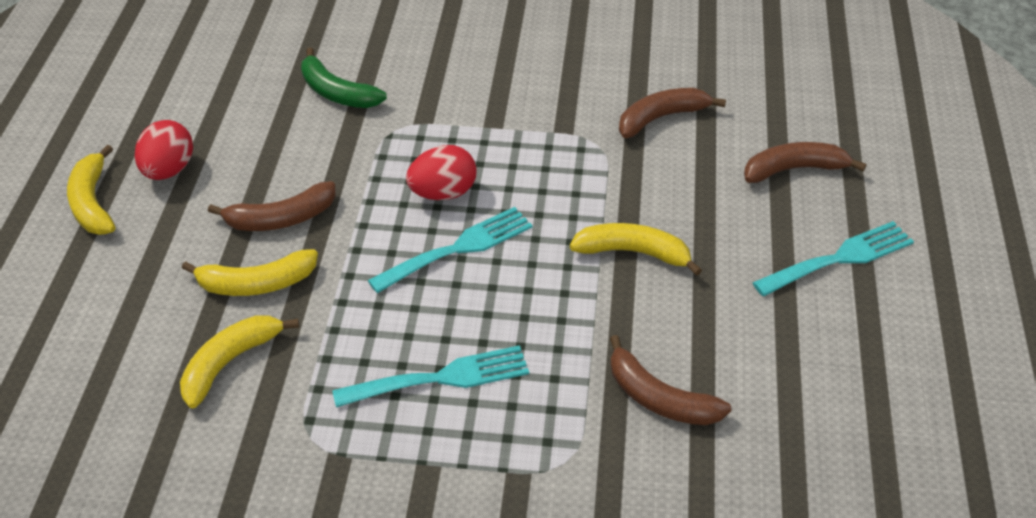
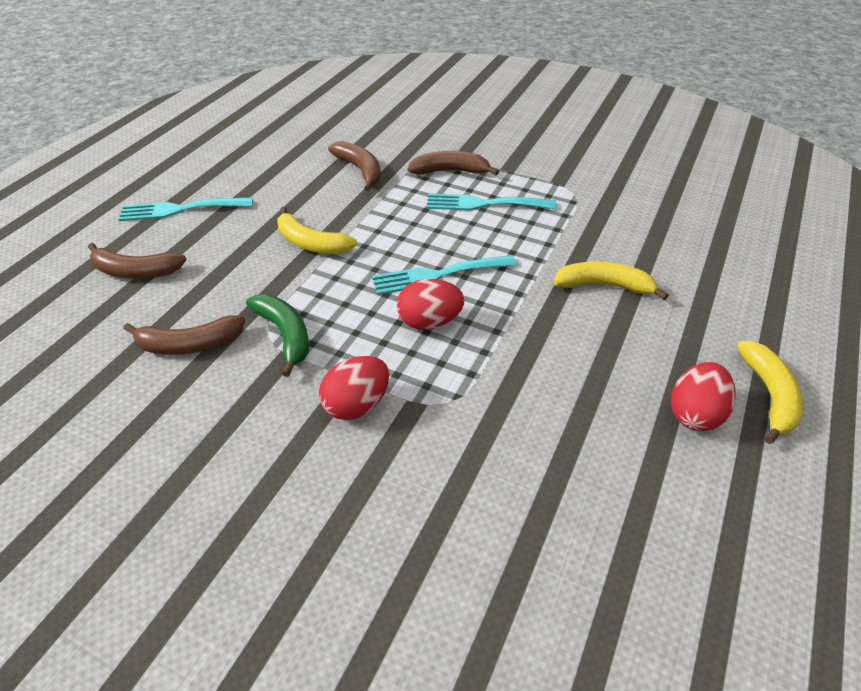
camera: 160 degrees left, 0 degrees up
yellow banana [180,315,299,408] -> none
brown banana [208,181,336,231] -> brown banana moved to [407,151,499,175]
green banana [301,47,387,108] -> green banana moved to [246,294,309,377]
none -> red egg [319,356,389,420]

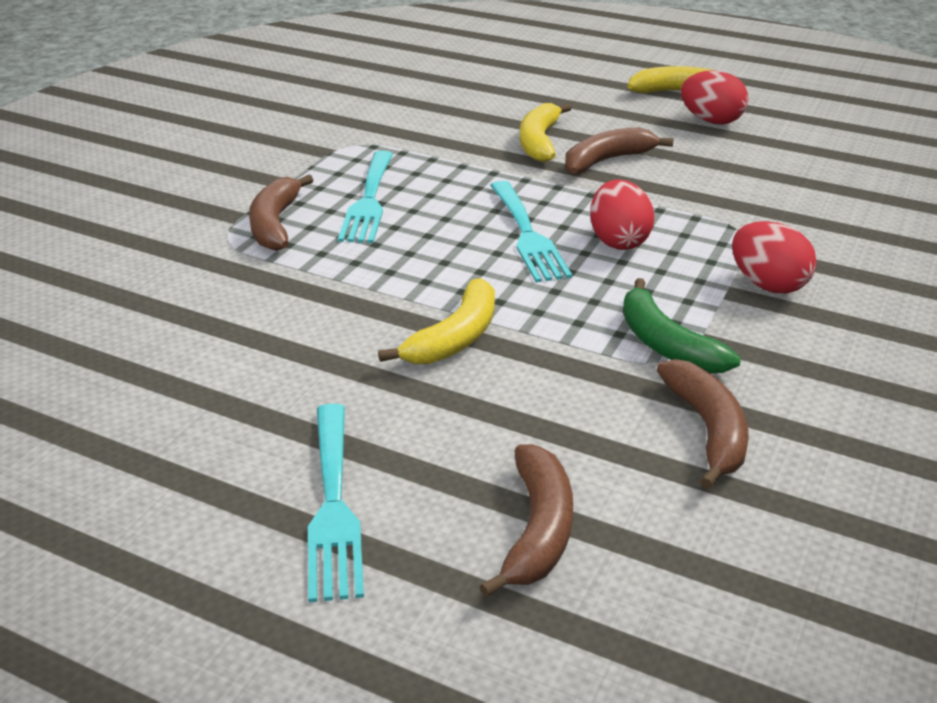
camera: 90 degrees left, 10 degrees down
green banana [246,294,309,377] -> green banana turned 90 degrees counterclockwise [623,278,741,373]
brown banana [328,141,381,191] -> brown banana moved to [565,127,674,175]

